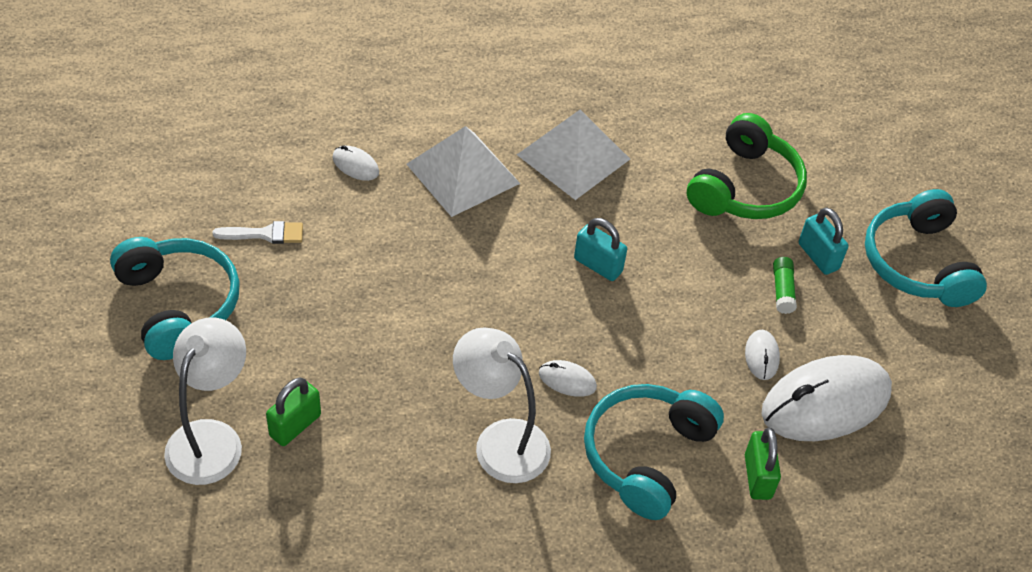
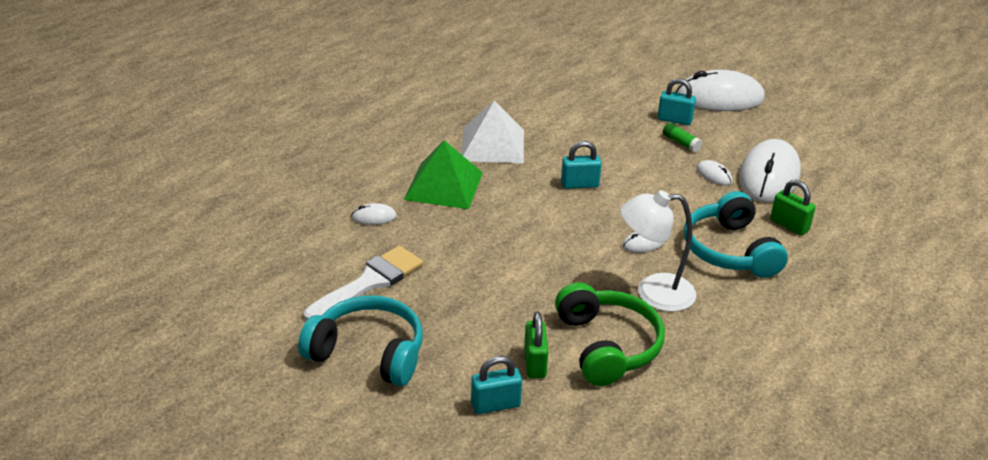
camera: 40 degrees left, 15 degrees down
white lamp [164,317,246,485] -> turquoise padlock [471,356,522,414]
white brush [212,221,303,244] -> white brush [304,246,423,321], size x1.80
white pyramid [406,126,520,217] -> green pyramid [404,140,483,209]
green headphones [687,113,807,219] -> green headphones moved to [555,283,665,386]
turquoise headphones [865,189,987,307] -> white mouse [676,70,765,111]

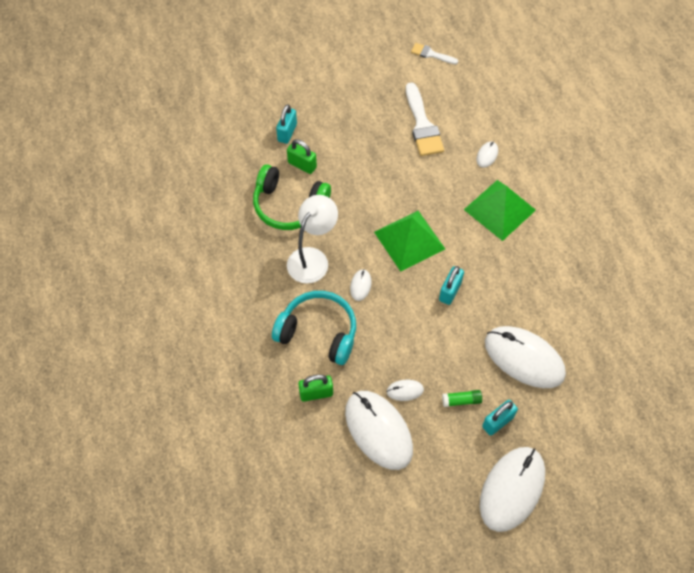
camera: 125 degrees right, 25 degrees up
turquoise headphones [298,295,423,386] -> none
white pyramid [461,101,524,163] -> none
none -> green pyramid [374,211,445,272]
none -> white brush [411,43,458,64]
none -> white mouse [485,326,566,388]

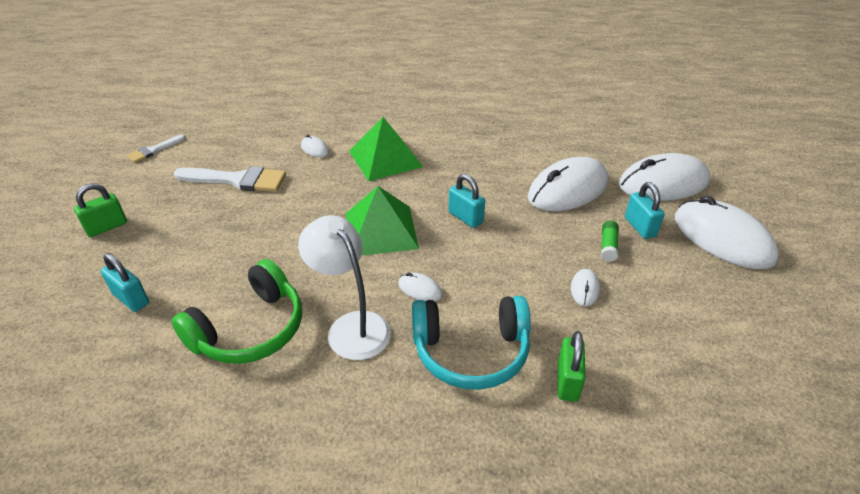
camera: 70 degrees left, 20 degrees down
turquoise headphones [272,291,356,365] -> turquoise headphones turned 135 degrees counterclockwise [412,296,531,390]
green padlock [287,139,317,174] -> green padlock moved to [74,183,127,237]
white mouse [345,391,413,470] -> white mouse moved to [619,153,710,201]

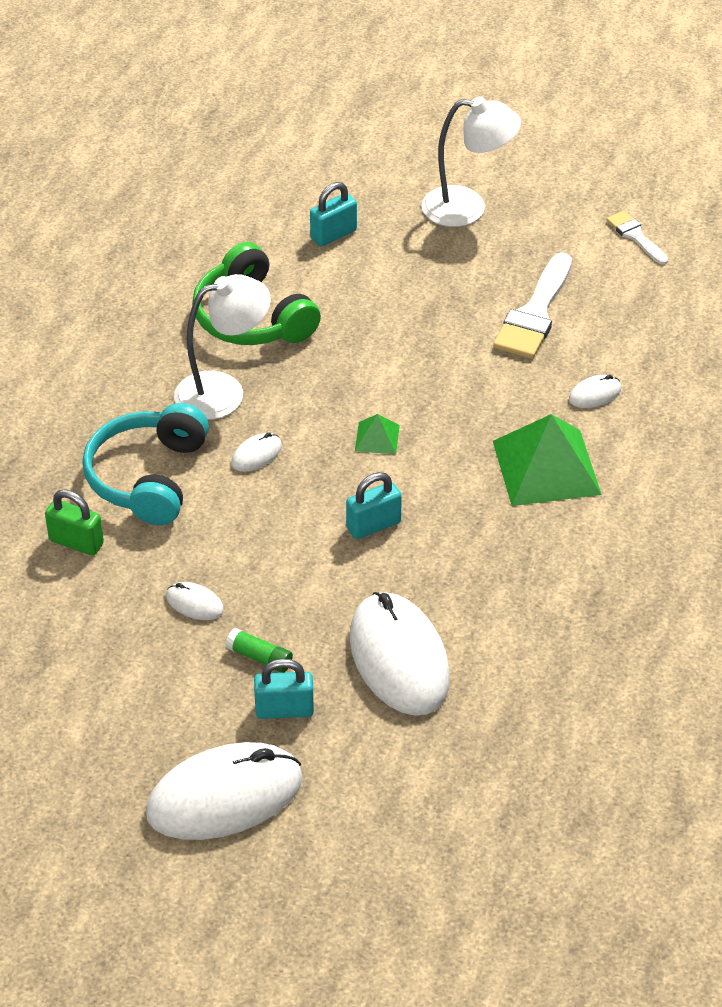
camera: 105 degrees right, 5 degrees up
green padlock [74,183,127,237] -> white lamp [422,96,521,227]
green pyramid [346,186,419,255] -> green pyramid [355,414,400,454], size x0.46
white mouse [619,153,710,201] -> none

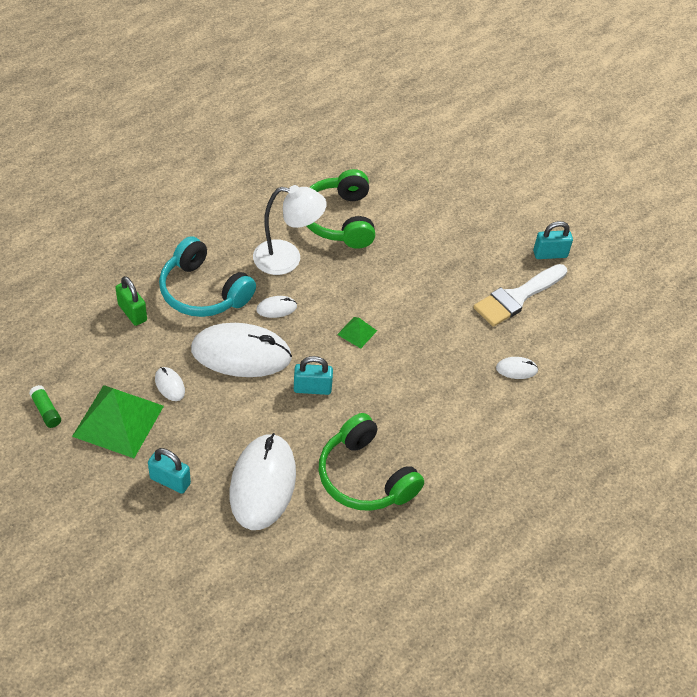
camera: 25 degrees right, 5 degrees up
turquoise headphones [82,403,209,525] -> turquoise headphones turned 90 degrees counterclockwise [159,236,256,317]
white mouse [146,742,303,840] -> white mouse moved to [191,323,292,377]
green glue stick [225,628,293,673] -> green glue stick moved to [29,385,61,428]
turquoise padlock [310,182,357,246] -> turquoise padlock moved to [533,221,573,259]
white lamp [422,96,521,227] -> none
green pyramid [493,414,602,506] -> green pyramid moved to [72,385,164,458]
white brush [606,211,668,265] -> none
none -> green headphones [319,413,424,511]

